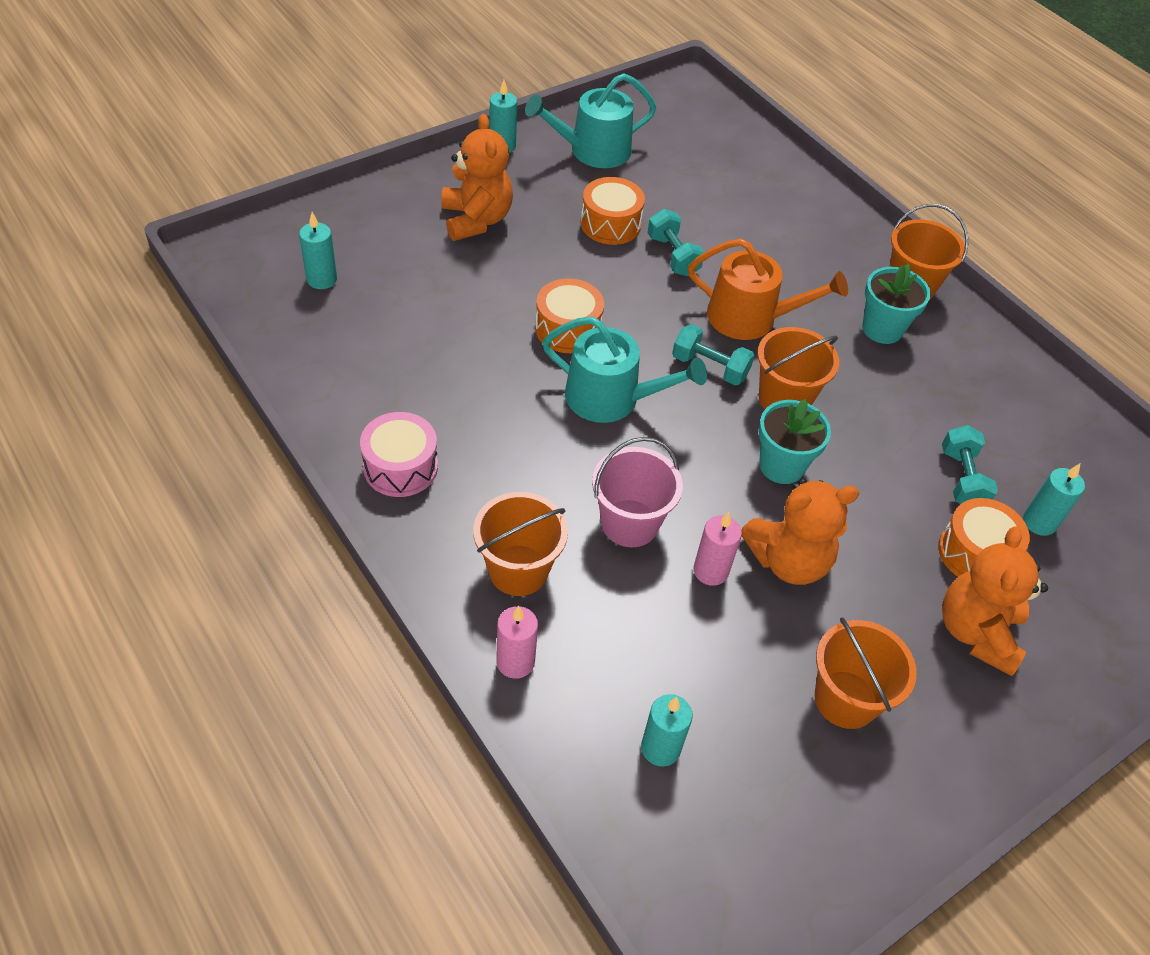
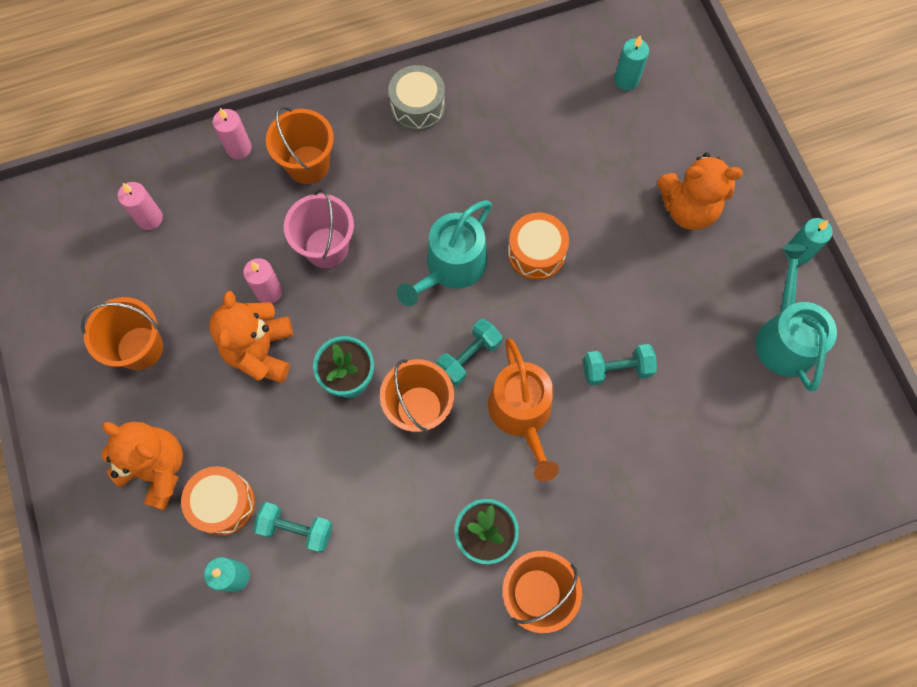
camera: 110 degrees right, 20 degrees up
pink drum [360,412,438,497] -> grey drum [388,65,445,131]
orange drum [581,177,645,245] -> none
turquoise candle [641,694,693,766] -> pink candle [118,182,163,230]
orange watering can [688,238,848,340] -> orange watering can turned 45 degrees counterclockwise [488,338,559,481]

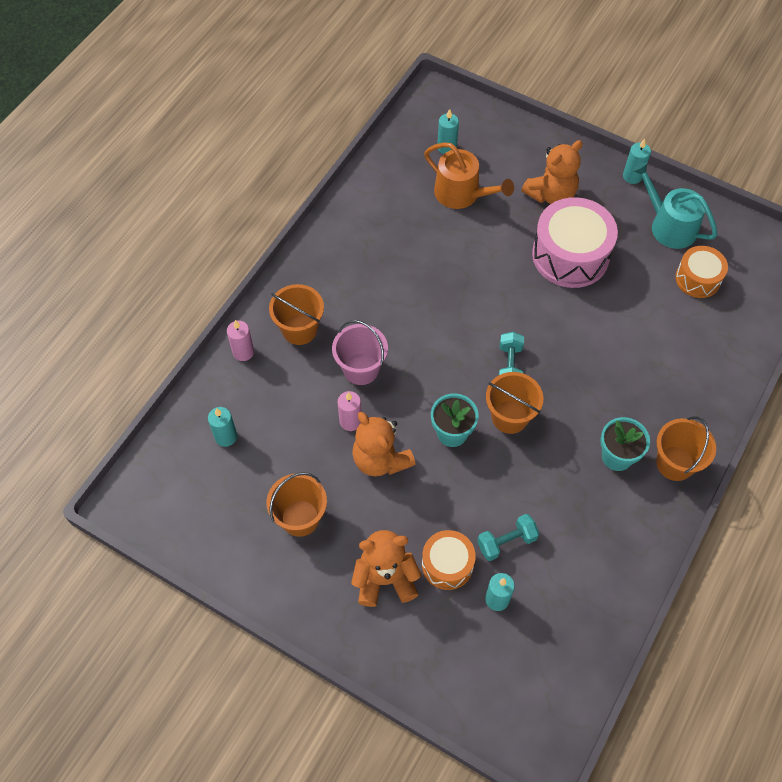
camera: 40 degrees left, 10 degrees down
pink candle [118,182,163,230] -> turquoise candle [208,407,237,447]
grey drum [388,65,445,131] -> none
turquoise watering can [397,200,492,306] -> none
orange watering can [488,338,559,481] -> orange watering can moved to [424,142,514,209]
orange drum [508,212,569,280] -> orange drum moved to [675,246,728,298]
turquoise dumbbell [583,344,657,386] -> none
none -> pink drum [532,197,618,288]

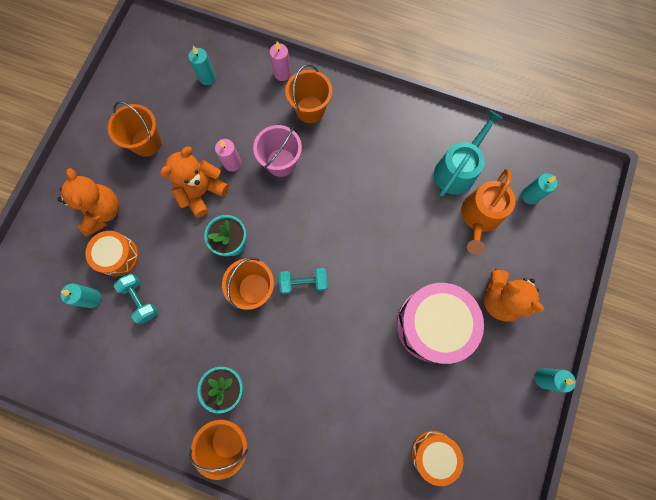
camera: 80 degrees right, 15 degrees up
turquoise watering can [632,161,717,249] -> turquoise watering can moved to [434,110,503,197]

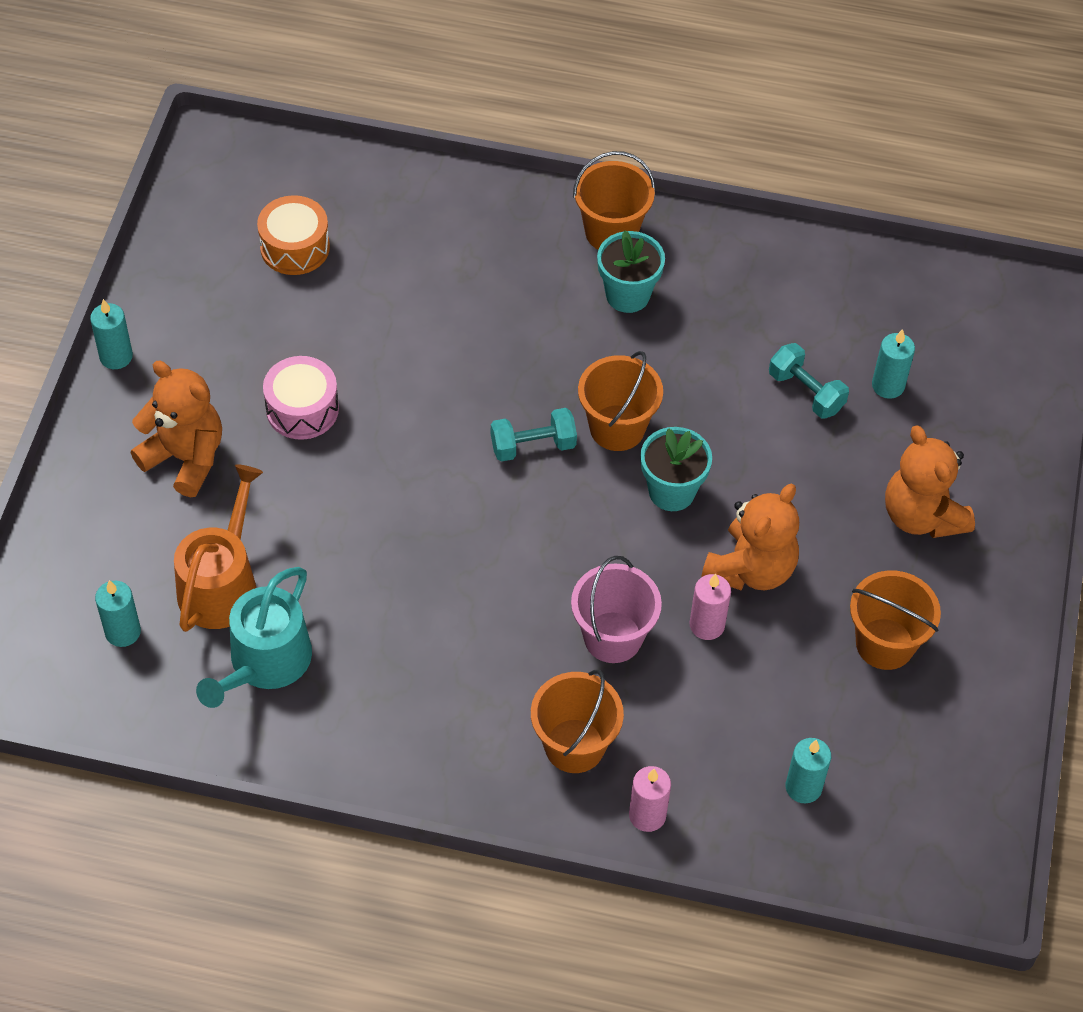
camera: 170 degrees right, 20 degrees down
orange drum [85,231,139,277] -> none
pink drum [397,283,484,364] -> pink drum [263,356,339,440], size x0.58

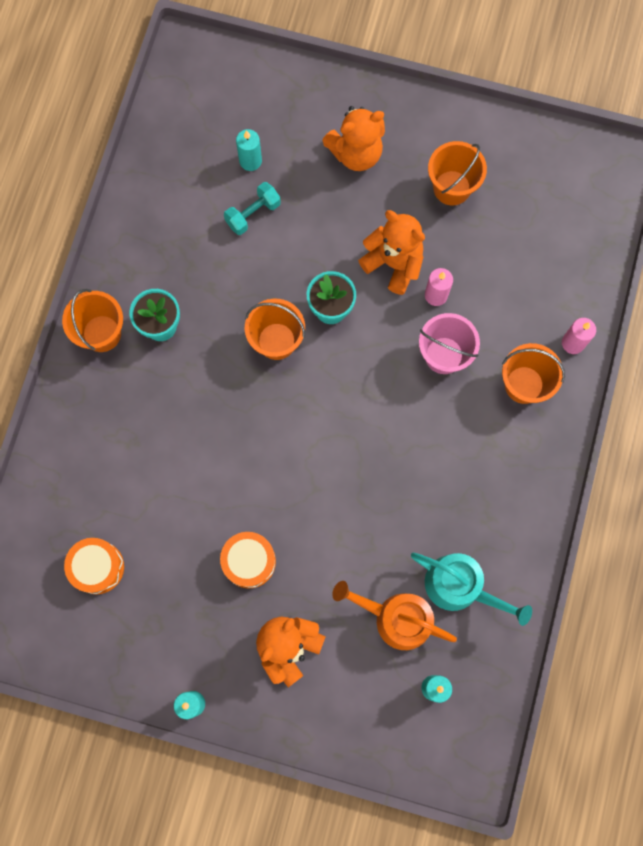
camera: 85 degrees left, 20 degrees up
pink drum [263,356,339,440] -> orange drum [220,532,276,588]
turquoise dumbbell [491,408,577,462] -> none
turquoise candle [786,738,831,803] -> none

